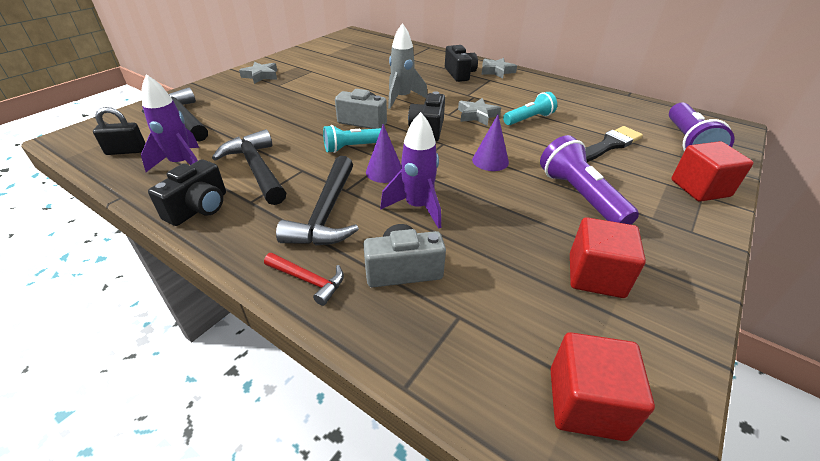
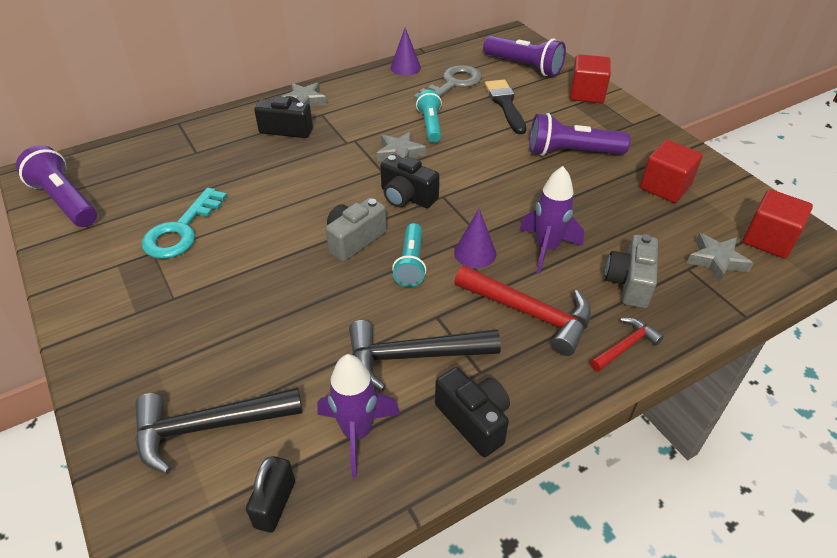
camera: 65 degrees left, 5 degrees up
grey star [239,62,277,84] -> grey star moved to [687,233,753,282]
black hammer [276,156,359,246] -> red hammer [454,265,591,356]
grey rocket [388,23,428,109] -> none
purple cone [472,115,509,171] -> purple cone moved to [391,27,421,76]
none -> purple flashlight [16,145,97,227]
none -> turquoise key [142,188,227,259]
none -> grey key [414,65,482,99]

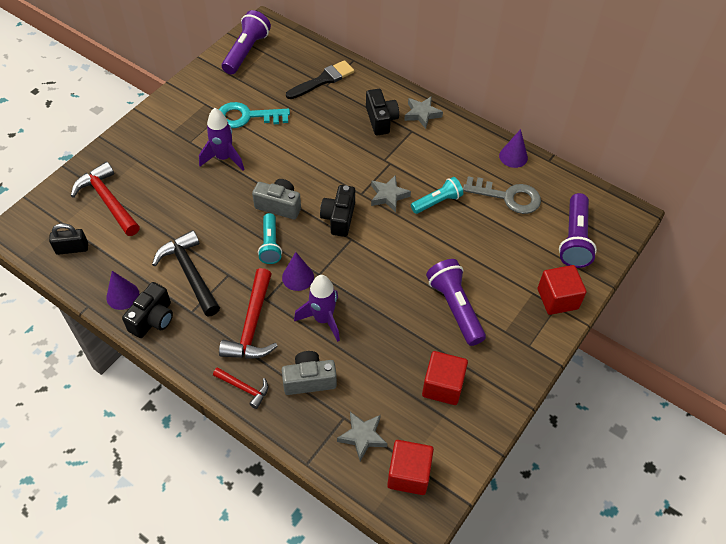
camera: 65 degrees right, 10 degrees up
black hammer [135,387,302,474] -> red hammer [71,162,140,236]
purple rocket [317,354,400,478] -> purple rocket moved to [199,108,244,171]
turquoise flashlight [392,223,426,287] -> turquoise flashlight turned 75 degrees counterclockwise [258,213,282,264]
black brush [485,79,526,134] -> black brush moved to [286,60,354,99]
none -> purple cone [106,271,139,310]

